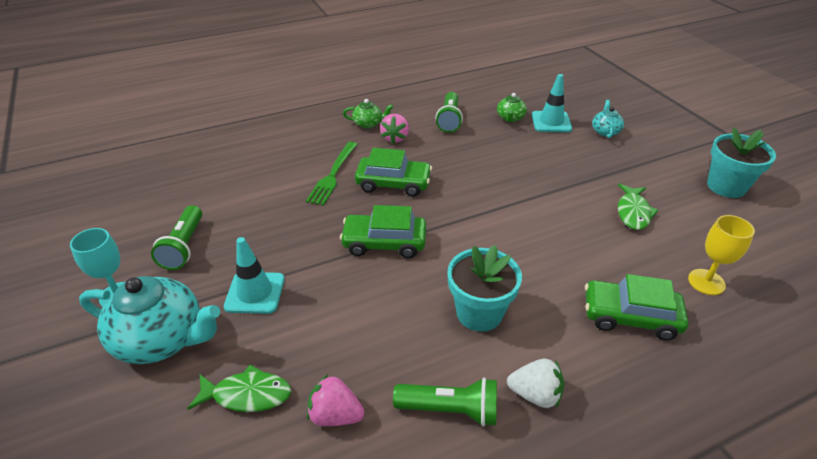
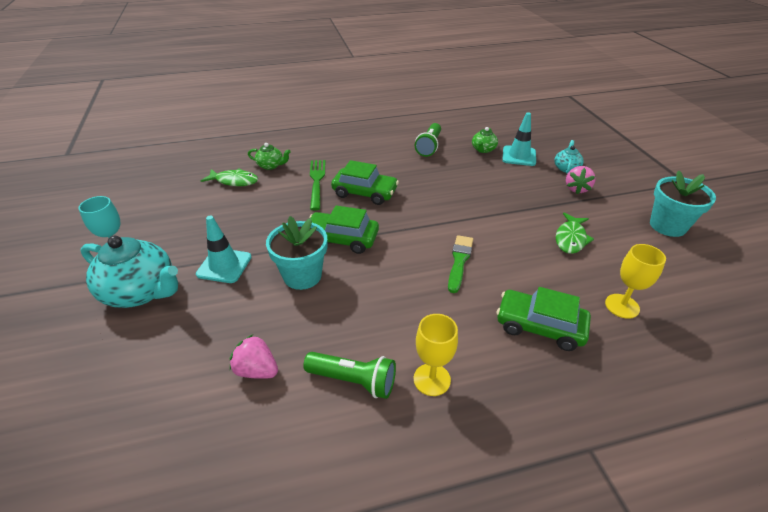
camera: 10 degrees right, 0 degrees up
green flashlight [151,205,202,270] -> none
green fish [187,365,291,412] -> green fish moved to [201,168,258,186]
green fork [306,142,357,206] -> green fork turned 150 degrees clockwise [310,160,325,210]
green teapot [343,99,393,128] -> green teapot moved to [248,143,291,170]
pink strawberry [380,114,409,144] -> pink strawberry moved to [566,166,596,194]
turquoise flower pot [447,245,522,332] -> turquoise flower pot moved to [266,216,327,290]
white strawberry [507,359,564,408] -> yellow goblet [414,314,458,396]
none -> green brush [448,235,473,293]

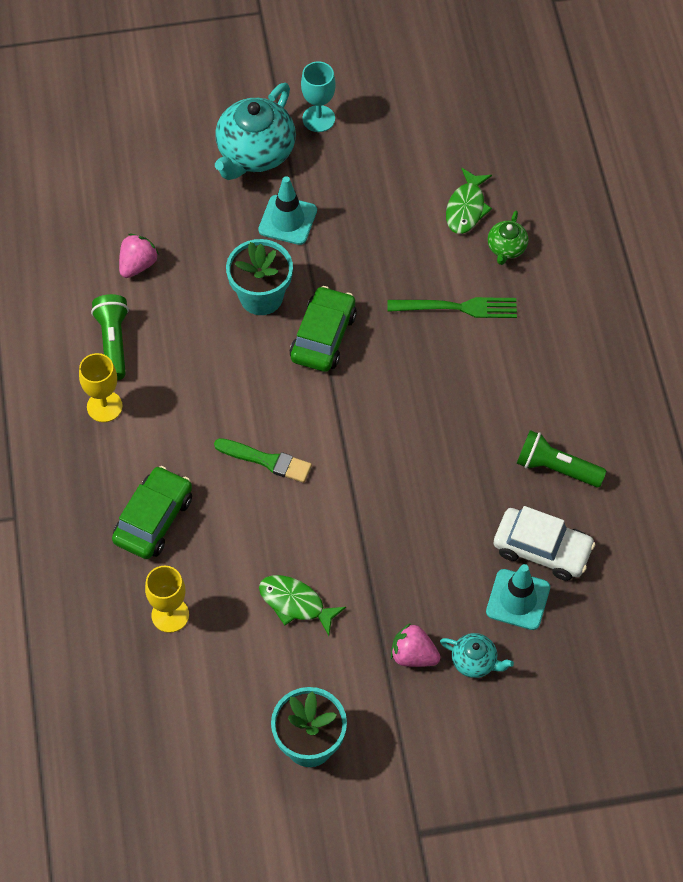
camera: 95 degrees right, 20 degrees up
green flashlight [303,352,396,399] -> green flashlight turned 150 degrees clockwise [91,294,129,380]
green car [331,160,399,205] -> none
green teapot [472,127,498,153] -> white car [494,506,596,581]

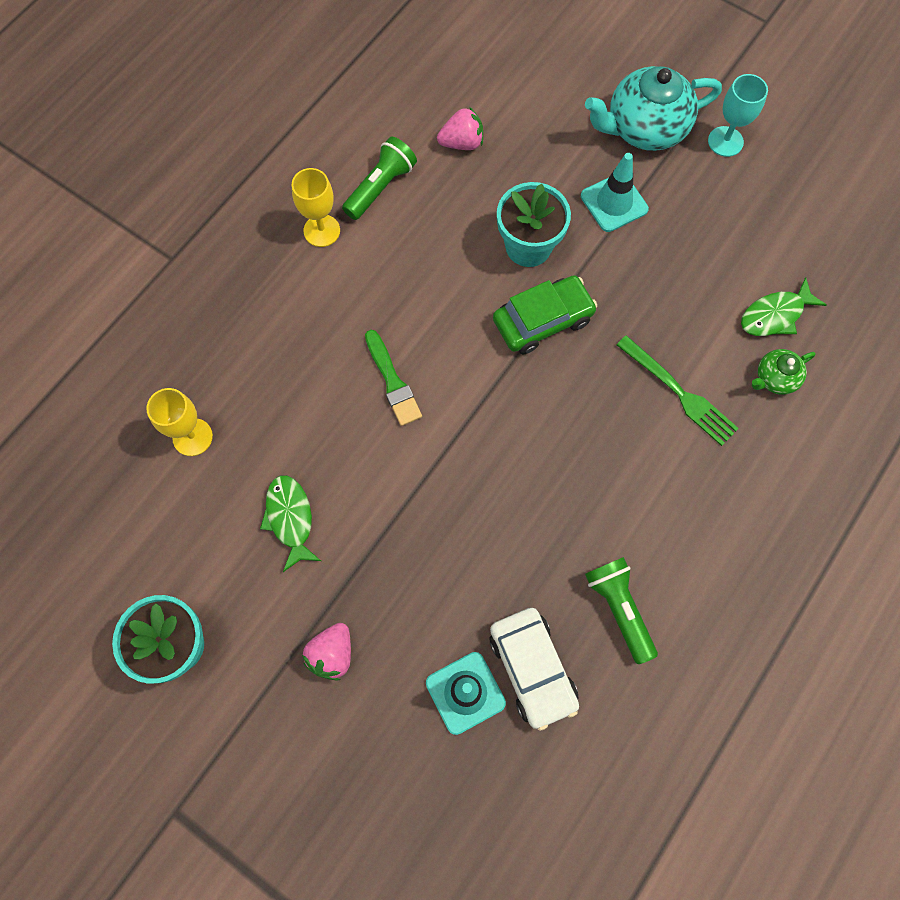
camera: 45 degrees right, 10 degrees up
green car [112,466,192,559] -> none
pink strawberry [391,623,441,667] -> pink strawberry turned 135 degrees counterclockwise [302,623,351,681]
turquoise teapot [440,633,514,678] -> none

